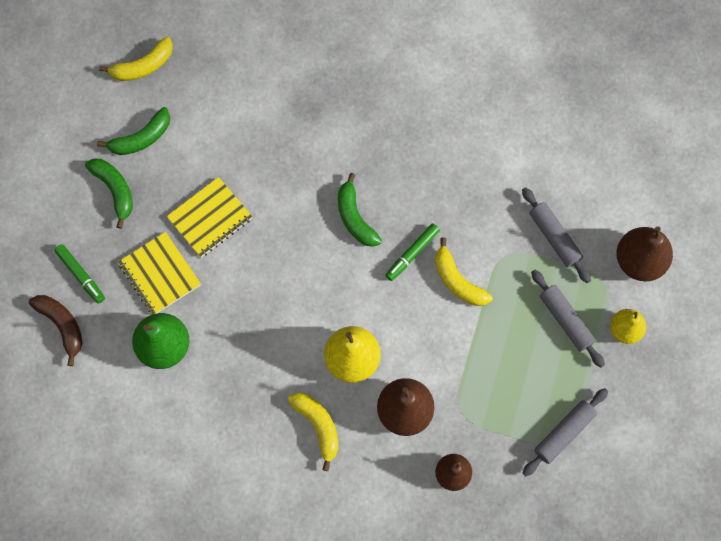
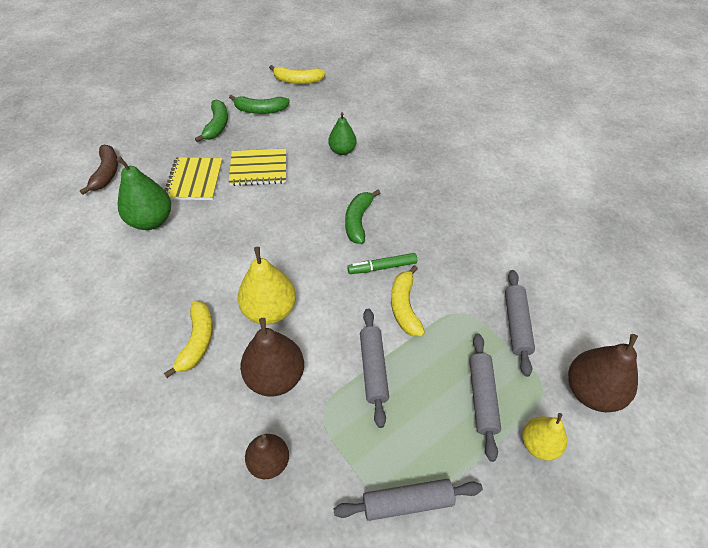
camera: 35 degrees right, 20 degrees down
green marker [54,244,105,304] -> none
none -> green pear [328,112,357,155]
none -> grey rolling pin [360,309,389,428]

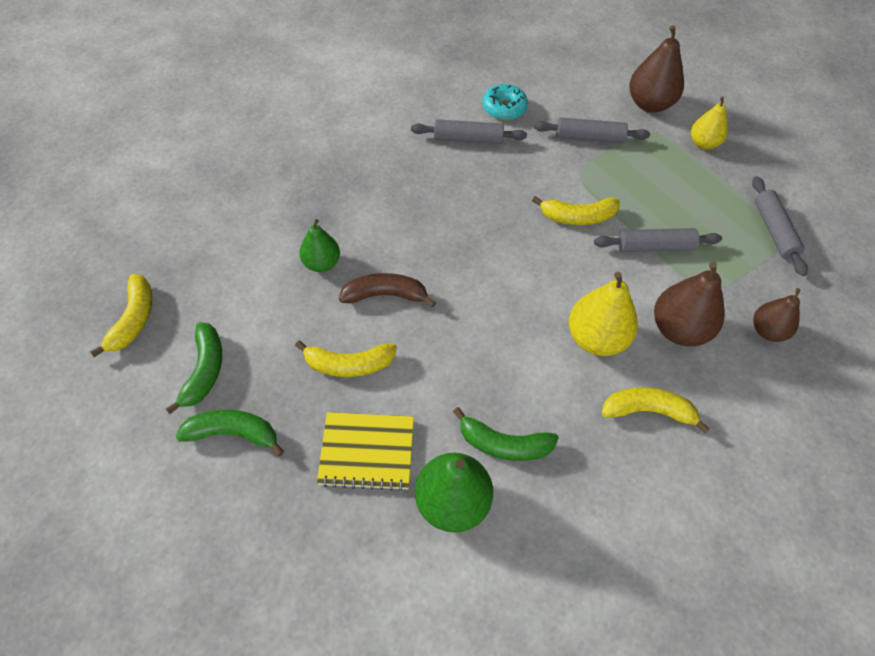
camera: 90 degrees left, 5 degrees up
brown banana [80,145,118,195] -> brown banana moved to [339,273,436,307]
yellow notebook [229,148,286,186] -> yellow banana [295,341,397,377]
green banana [345,190,380,244] -> green banana moved to [453,407,559,461]
green marker [347,253,417,274] -> none
grey rolling pin [469,334,501,462] -> grey rolling pin moved to [411,119,527,144]
none -> turquoise donut [482,84,528,120]

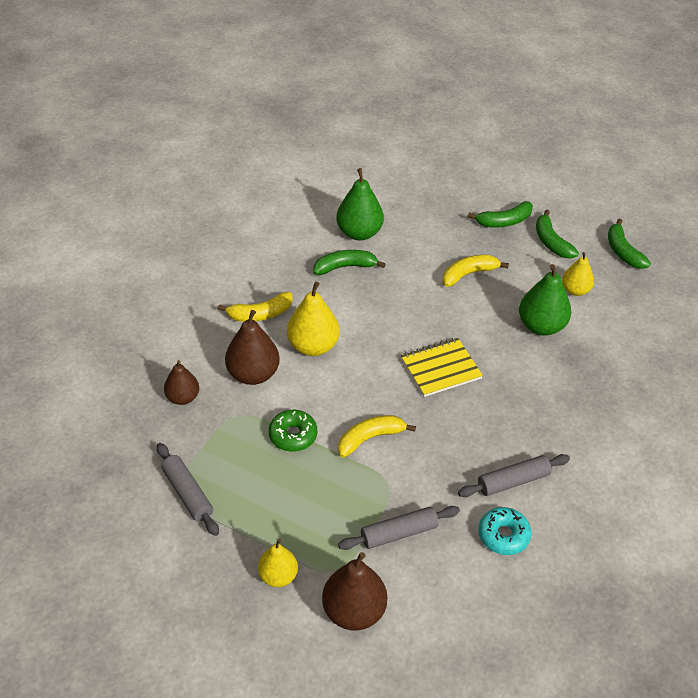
camera: 155 degrees right, 10 degrees down
yellow banana [90,274,152,357] -> green banana [608,219,651,269]
green pear [299,219,340,272] -> green pear [519,264,571,336], size x1.57
yellow notebook [317,412,414,491] -> yellow notebook moved to [401,338,483,397]
brown banana [339,273,436,307] -> none
grey rolling pin [594,228,722,252] -> green donut [269,410,317,452]
none -> yellow pear [562,252,594,296]

